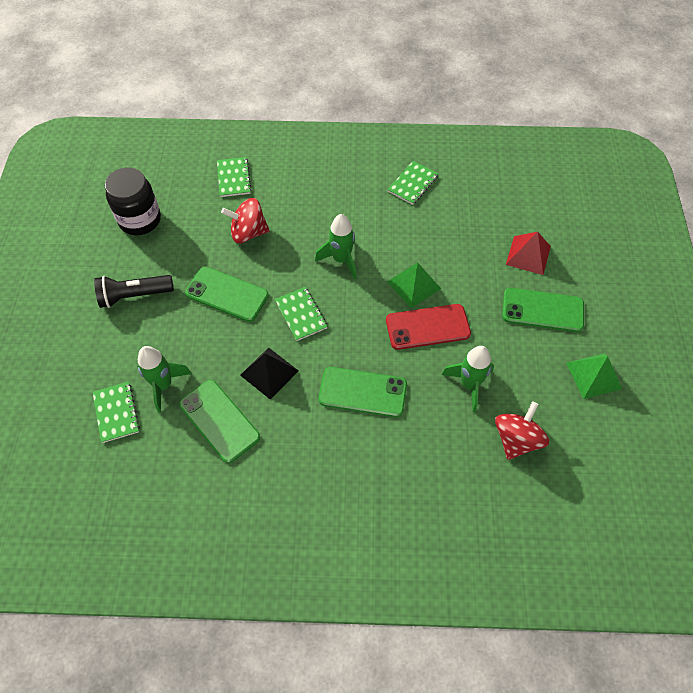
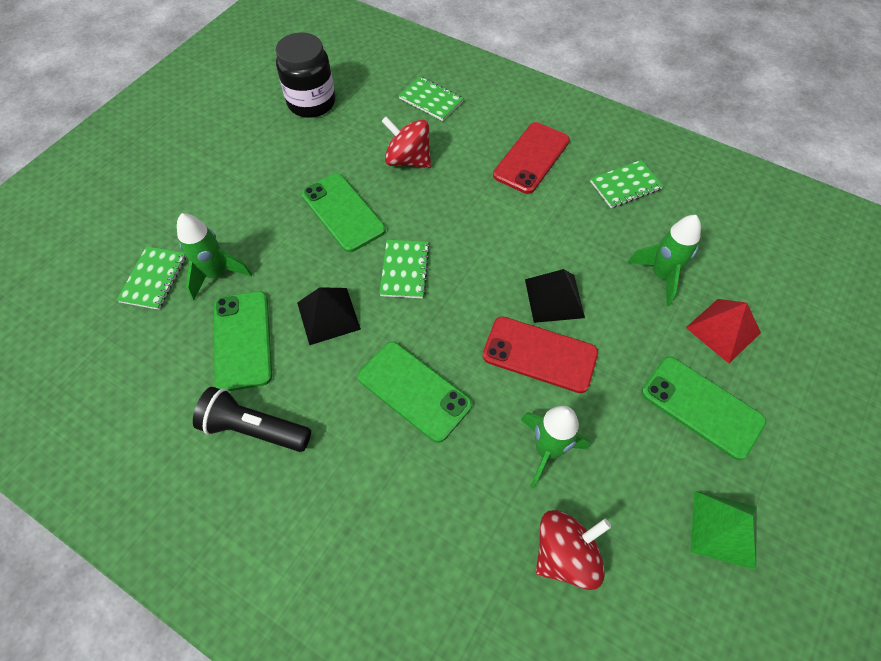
camera: 30 degrees right, 0 degrees up
black flashlight [94,275,174,308] -> black flashlight moved to [193,387,311,452]
green notebook [217,157,252,197] -> green notebook turned 75 degrees counterclockwise [399,77,464,121]
green rocket [315,214,356,280] -> green rocket moved to [628,215,701,306]
green pyramid [387,262,441,308] -> black pyramid [525,269,585,323]
none -> red phone [493,122,570,194]

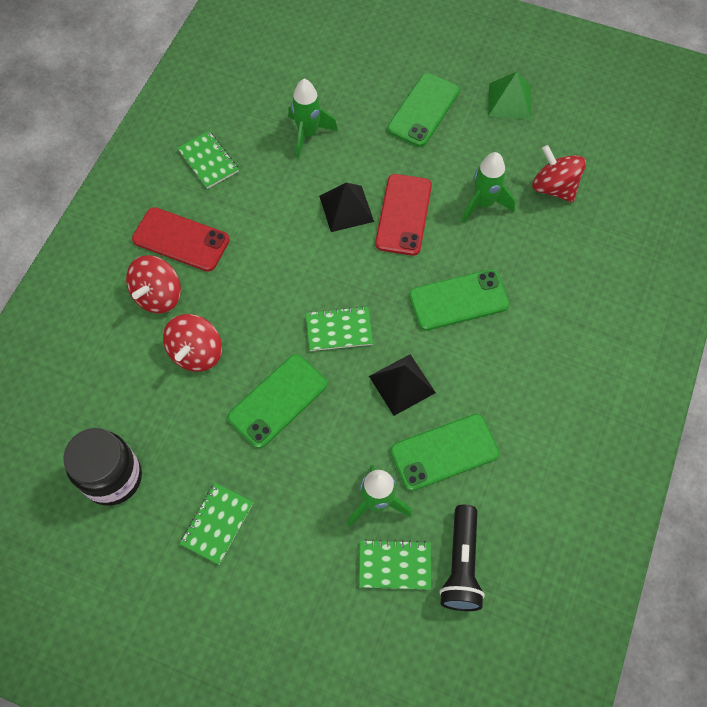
camera: 100 degrees left, 5 degrees up
black flashlight [193,387,311,452] -> black flashlight moved to [439,505,485,611]
green phone [358,342,472,443] -> green phone turned 45 degrees clockwise [409,269,510,331]
green notebook [399,77,464,121] -> green notebook moved to [180,483,253,565]
red pyramid [686,299,761,363] -> none
none -> red spinning top [126,255,181,313]

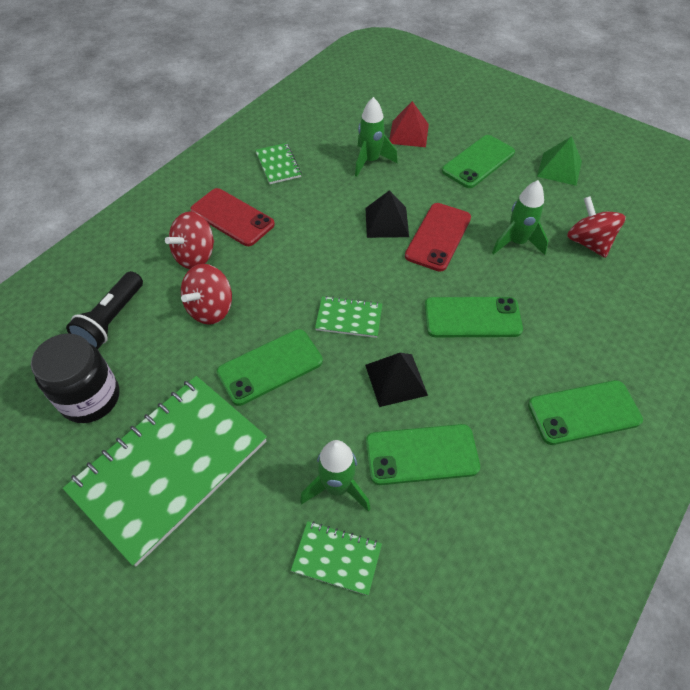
camera: 15 degrees right, 10 degrees down
green notebook [180,483,253,565] -> green notebook [63,376,267,567], size x2.31
black flashlight [439,505,485,611] -> black flashlight moved to [66,271,143,349]
none -> red pyramid [389,101,429,147]
none -> green phone [528,380,643,445]

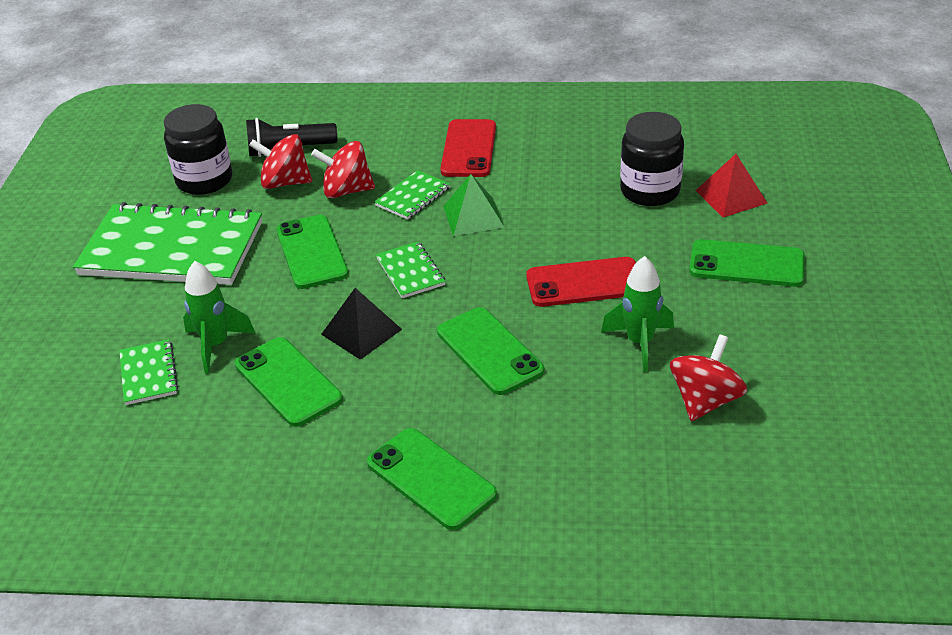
camera: 60 degrees right, 15 degrees down
red spinning top [165,211,214,269] -> red spinning top moved to [249,134,312,189]
green phone [217,329,323,406] -> green phone turned 45 degrees clockwise [276,215,349,289]
green notebook [255,143,302,184] -> green notebook moved to [375,170,450,220]
green rocket [355,97,398,177] -> black jar [620,112,684,206]
black pyramid [365,190,409,238] -> none
green pyramid [537,136,582,186] -> green pyramid moved to [443,174,504,236]

